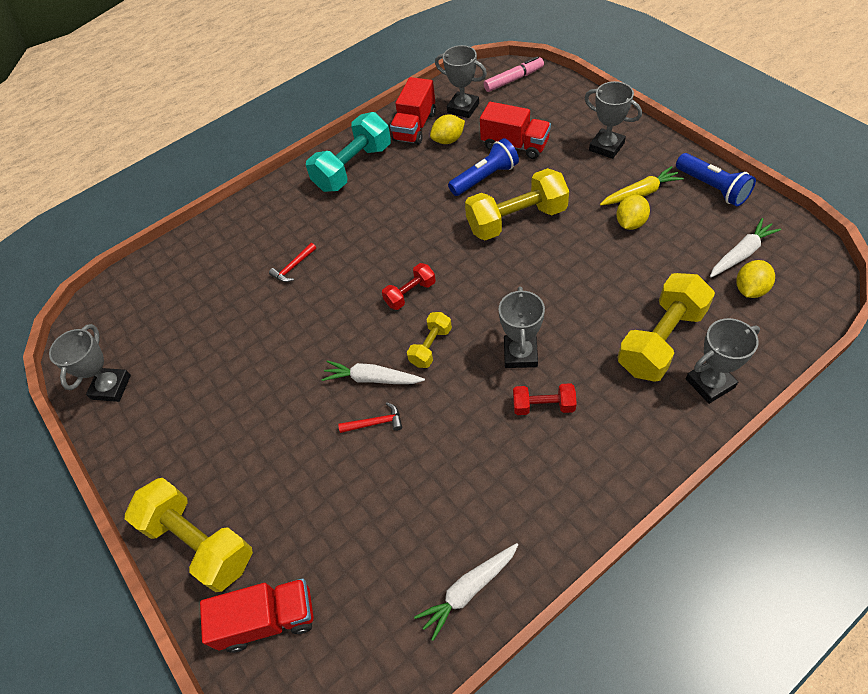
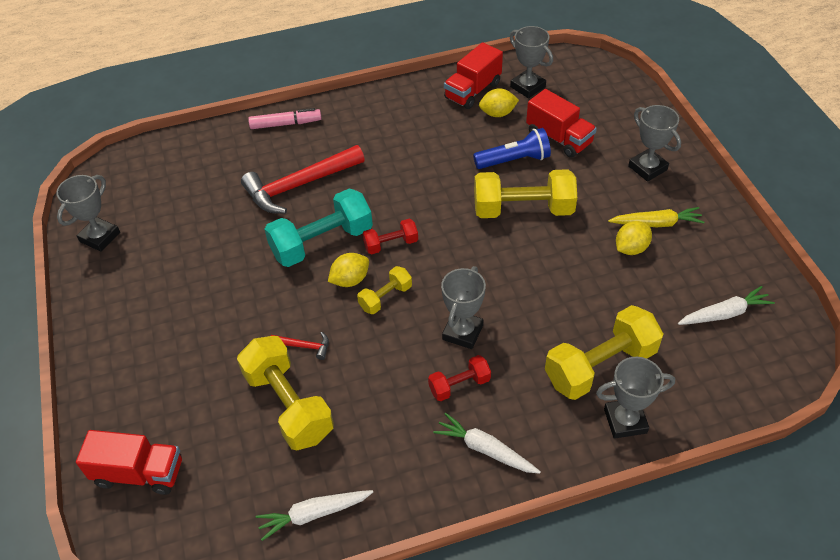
camera: 15 degrees right, 5 degrees down
yellow dumbbell [125,478,253,592] -> yellow dumbbell moved to [237,336,334,450]
red hammer [269,243,316,282] -> red hammer [241,145,365,214], size x2.36
turquoise dumbbell [306,112,391,192] -> turquoise dumbbell moved to [264,189,373,267]
white carrot [322,360,425,384] -> white carrot moved to [433,413,541,474]
pink marker [484,56,544,92] -> pink marker moved to [248,108,322,129]
red dumbbell [513,383,577,415] -> red dumbbell turned 45 degrees counterclockwise [428,355,491,401]
blue flashlight [676,153,756,206] -> none
yellow lemon [737,260,775,298] -> yellow lemon moved to [328,253,369,287]

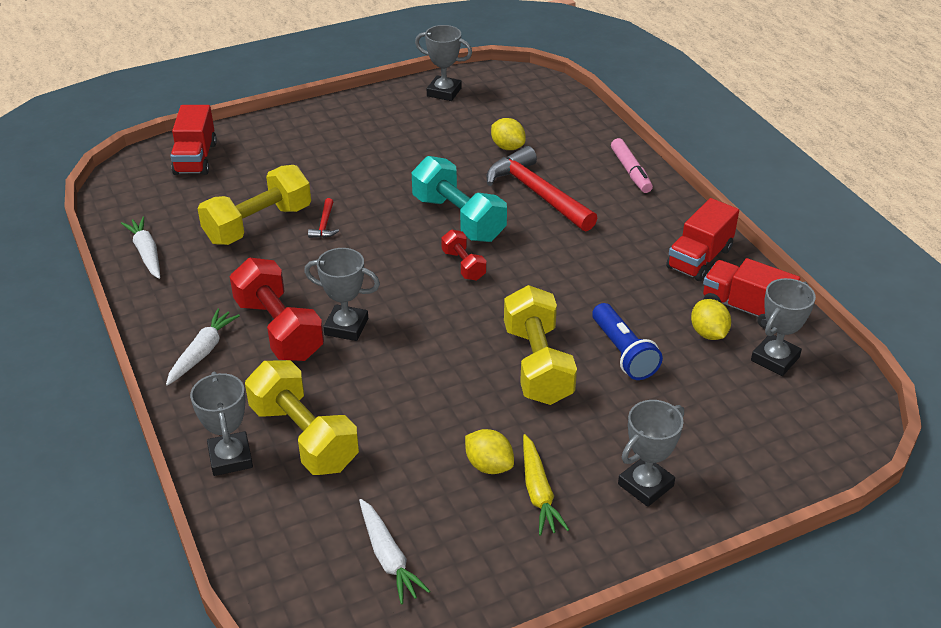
camera: 80 degrees right, 10 degrees down
yellow lemon [328,253,369,287] -> yellow lemon moved to [491,118,526,150]
yellow dumbbell [357,266,412,314] -> none
red dumbbell [428,355,491,401] -> red dumbbell [230,258,324,361], size x1.92
red truck [526,89,597,158] -> red truck moved to [666,198,739,281]

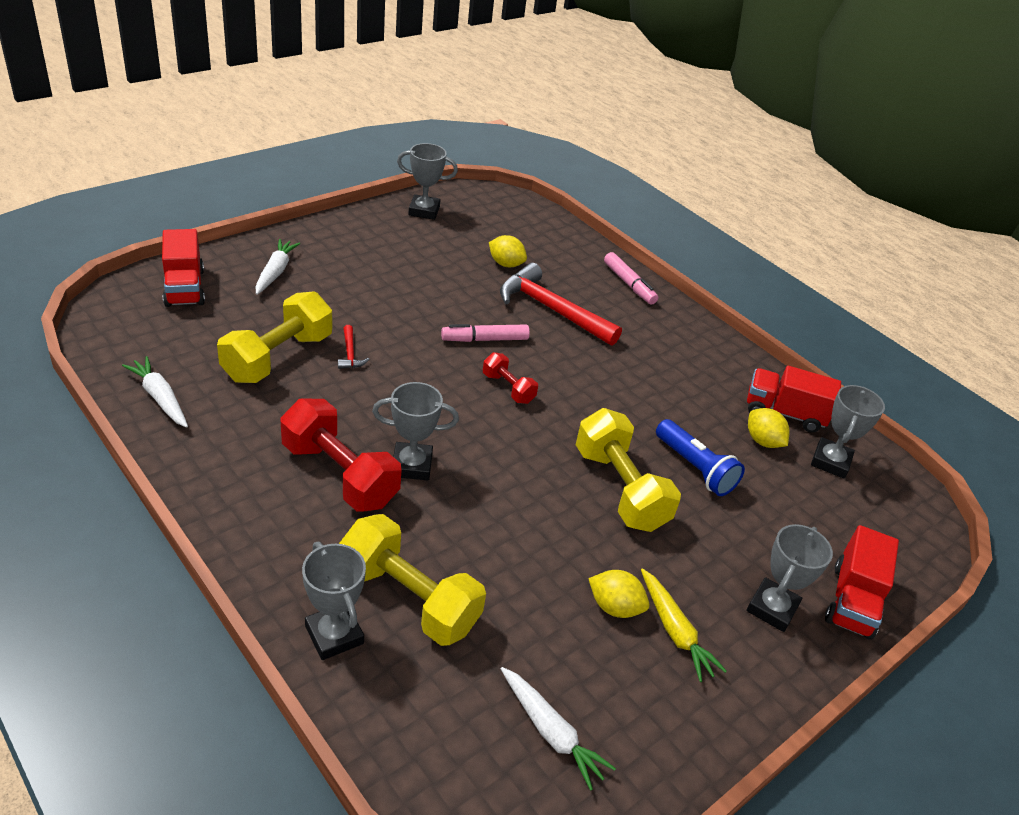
camera: 20 degrees left, 0 degrees up
white carrot [166,309,240,386] -> white carrot moved to [256,239,300,295]
turquoise dumbbell [412,156,507,242] -> pink marker [441,324,530,342]
red truck [666,198,739,281] -> red truck moved to [825,525,899,640]

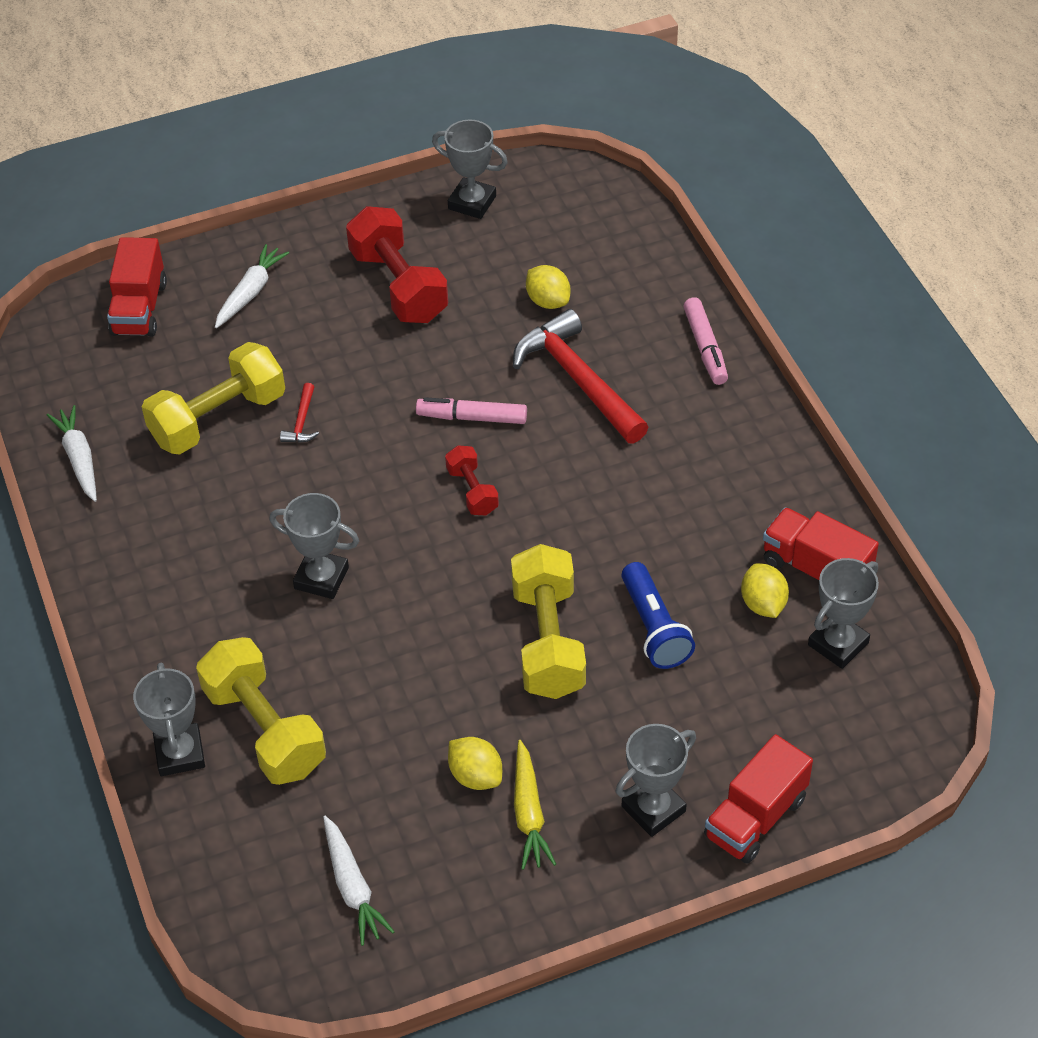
camera: 25 degrees right, 10 degrees up
red dumbbell [280,398,402,511] -> red dumbbell moved to [346,206,448,323]

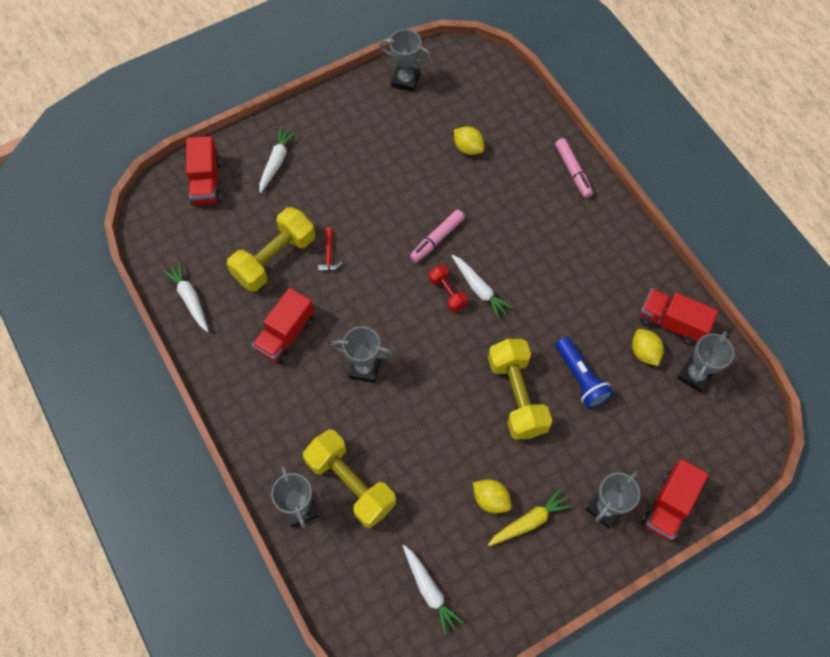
camera: 10 degrees left, 15 degrees up
red dumbbell [346,206,448,323] -> none
pink marker [416,397,527,424] -> pink marker turned 45 degrees counterclockwise [410,209,465,263]
red hammer [513,309,648,444] -> none
yellow carrot [514,740,556,870] -> yellow carrot turned 105 degrees counterclockwise [488,489,572,546]
none -> red truck [252,288,314,364]
none -> white carrot [451,255,513,320]

